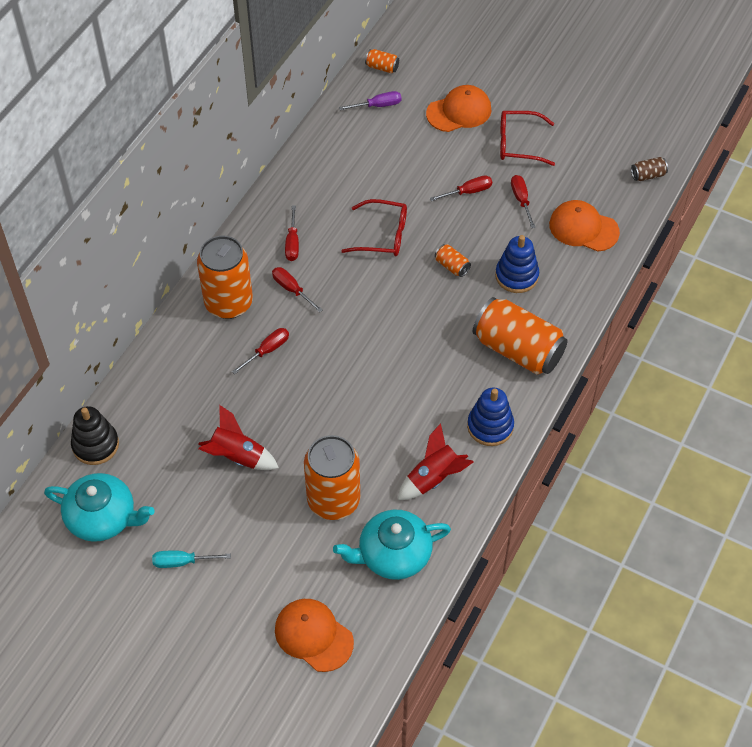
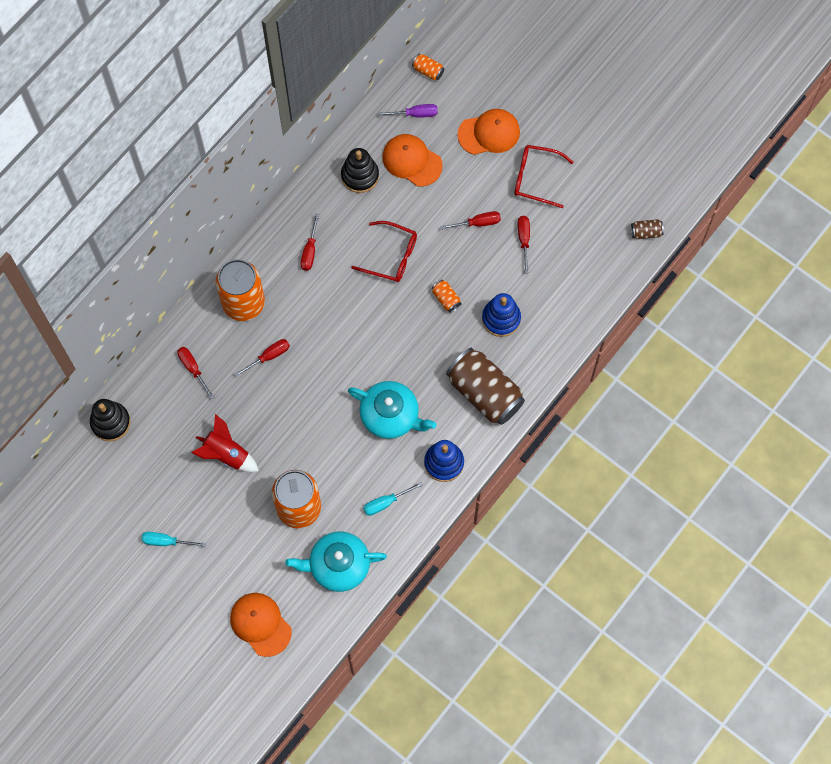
camera: 10 degrees right, 15 degrees up
turquoise teapot [44,473,154,542] -> turquoise teapot moved to [348,381,436,439]
red screwdriver [272,267,323,312] -> red screwdriver moved to [177,347,215,399]
red rocket [398,423,473,500] -> turquoise screwdriver [363,482,423,516]
orange can [473,297,567,375] -> brown can [446,348,525,425]
orange cap [549,200,620,252] -> orange cap moved to [382,134,443,187]
none -> black stacking toy [341,148,379,193]

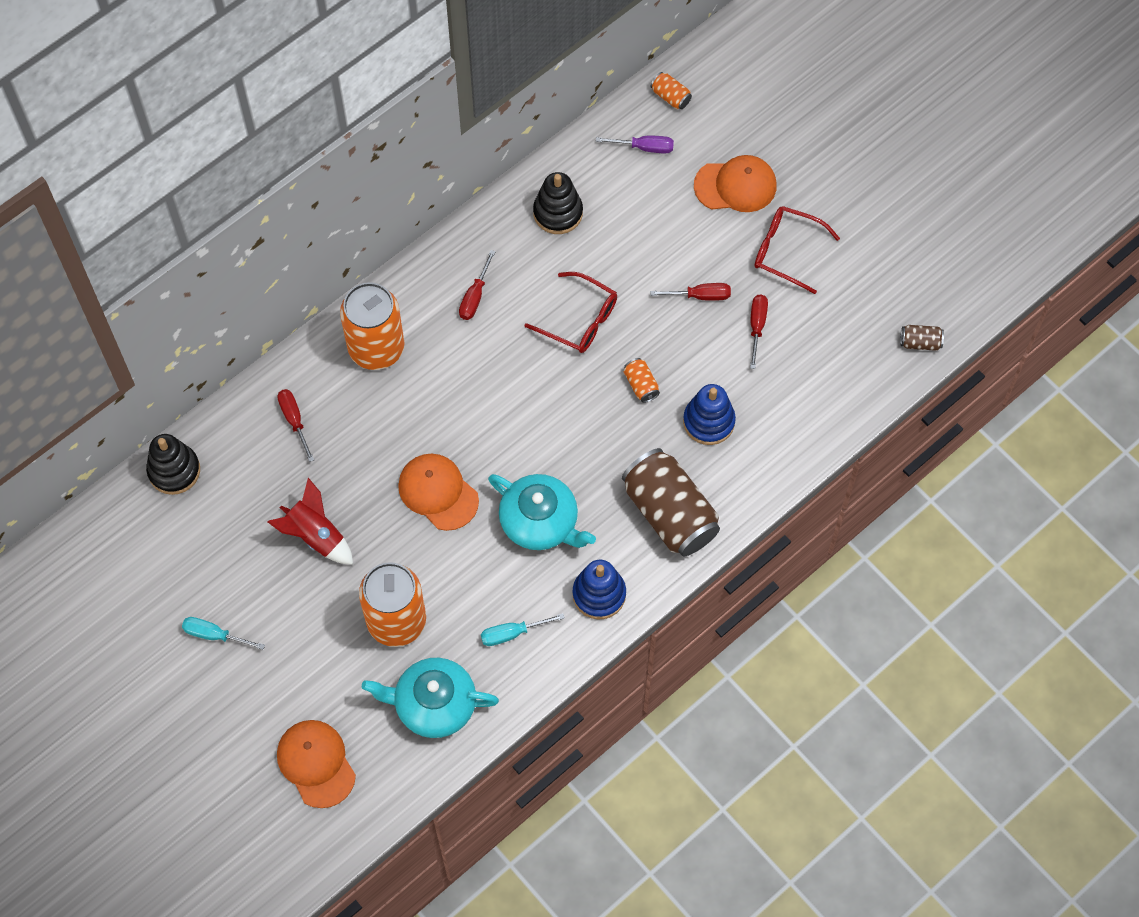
camera: 10 degrees right, 5 degrees down
red screwdriver [235,339,290,377] -> none
orange cap [382,134,443,187] -> orange cap moved to [398,454,479,531]

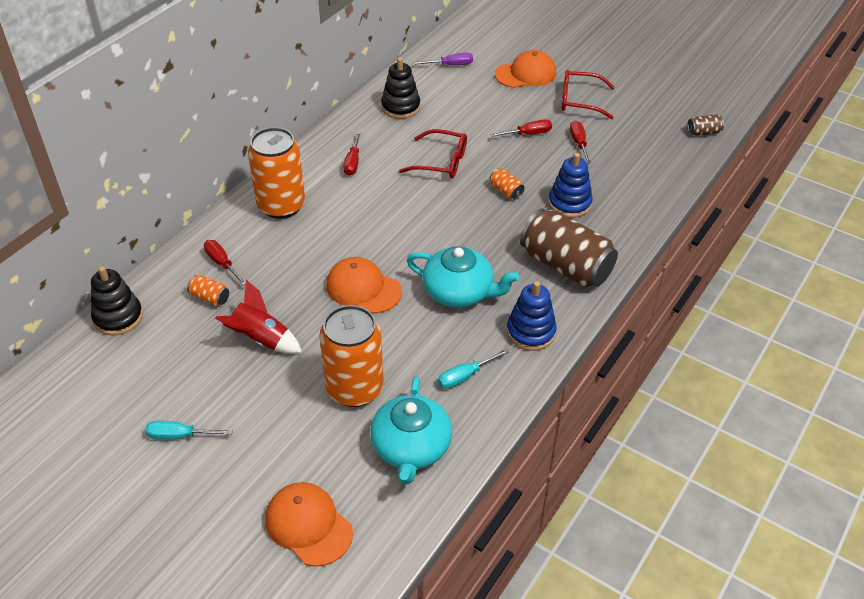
camera: 15 degrees left, 20 degrees down
turquoise teapot [362,658,499,738] -> turquoise teapot turned 75 degrees counterclockwise [370,376,452,484]
orange can [650,72,692,109] -> orange can moved to [187,275,229,306]

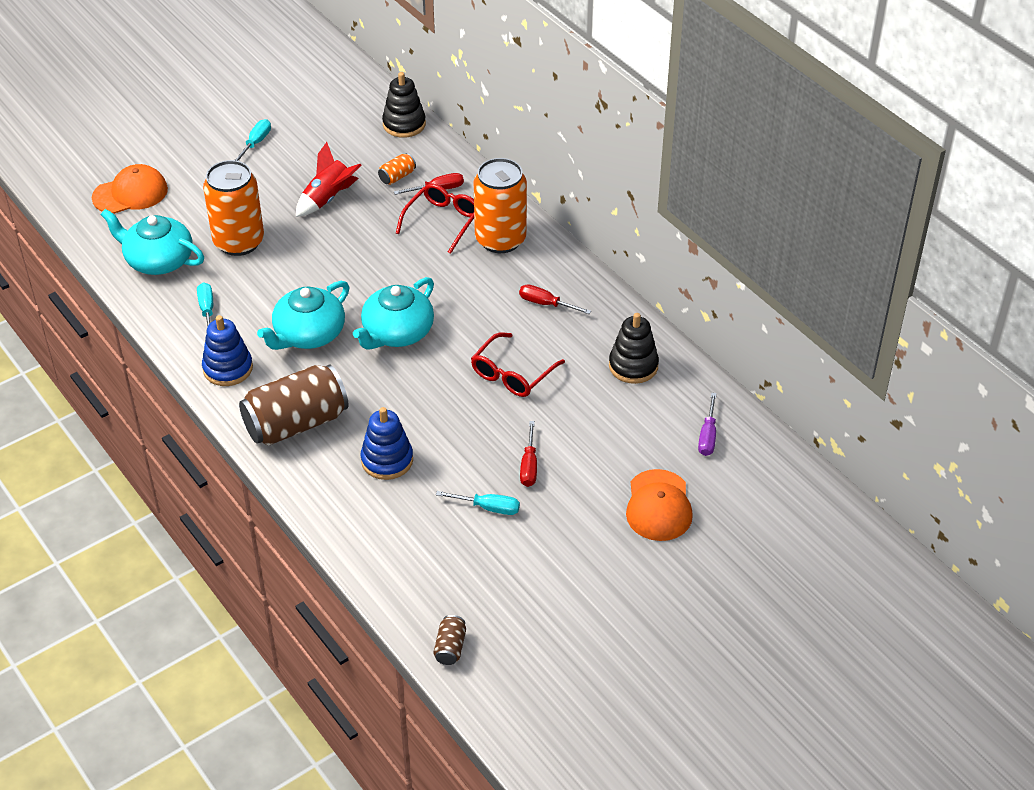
camera: 110 degrees right, 0 degrees up
orange cap [326,257,402,314] -> none
orange can [489,168,525,200] -> none
red glasses [562,70,615,119] -> red glasses moved to [396,184,474,254]
red screwdriver [570,121,591,164] -> turquoise screwdriver [436,491,520,515]
none -> turquoise teapot [353,277,434,350]

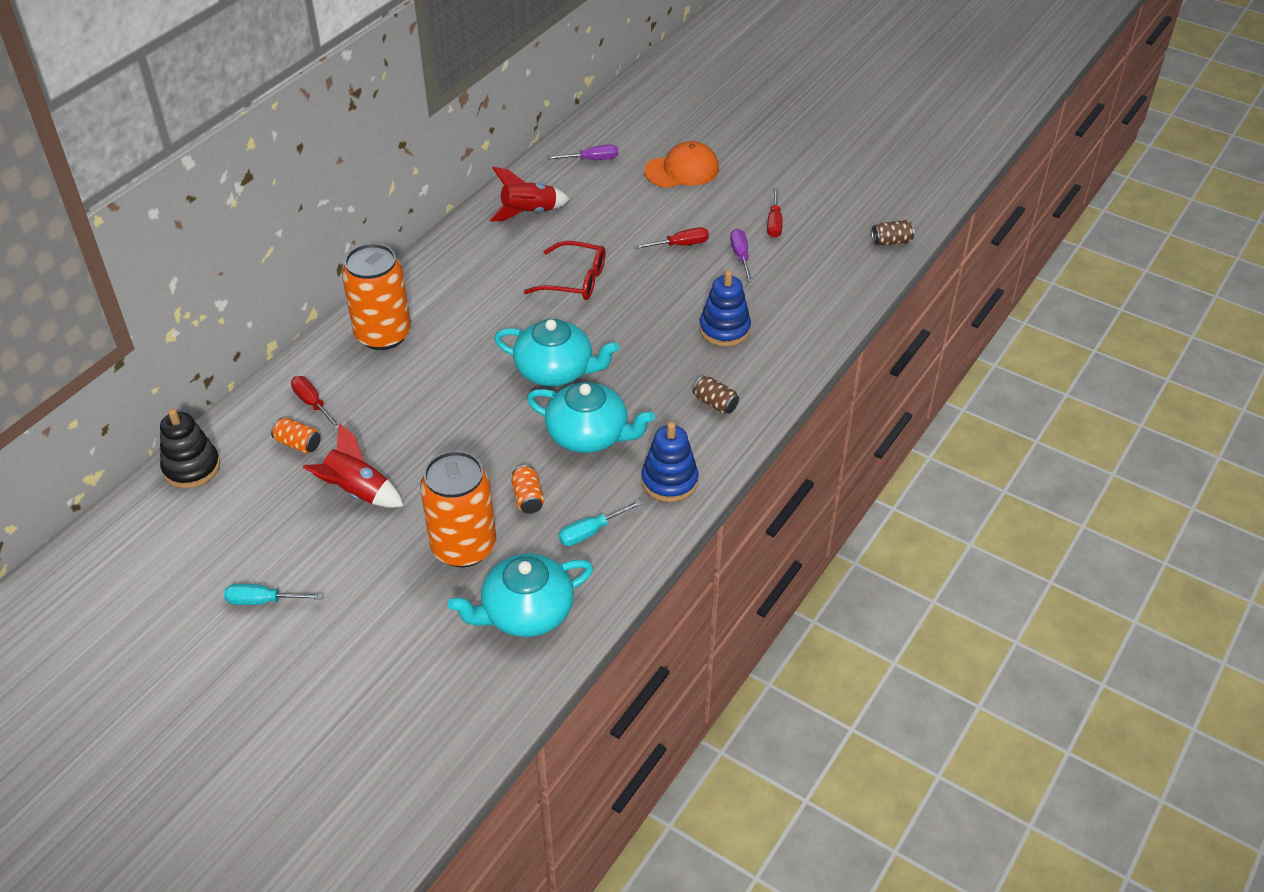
camera: 110 degrees left, 0 degrees up
orange cap [92,164,168,214] -> none
turquoise teapot [101,209,204,275] -> turquoise teapot turned 60 degrees clockwise [448,553,593,637]
brown can [239,364,348,446] -> brown can [693,376,739,414], size x0.42
red glasses [396,184,474,254] -> none
turquoise screwdriver [436,491,520,515] -> purple screwdriver [730,229,753,282]
red screwdriver [519,284,591,314] -> red screwdriver moved to [767,188,782,238]
black stacking toy [609,313,659,384] -> red rocket [489,167,570,222]
none -> orange can [511,465,544,514]

